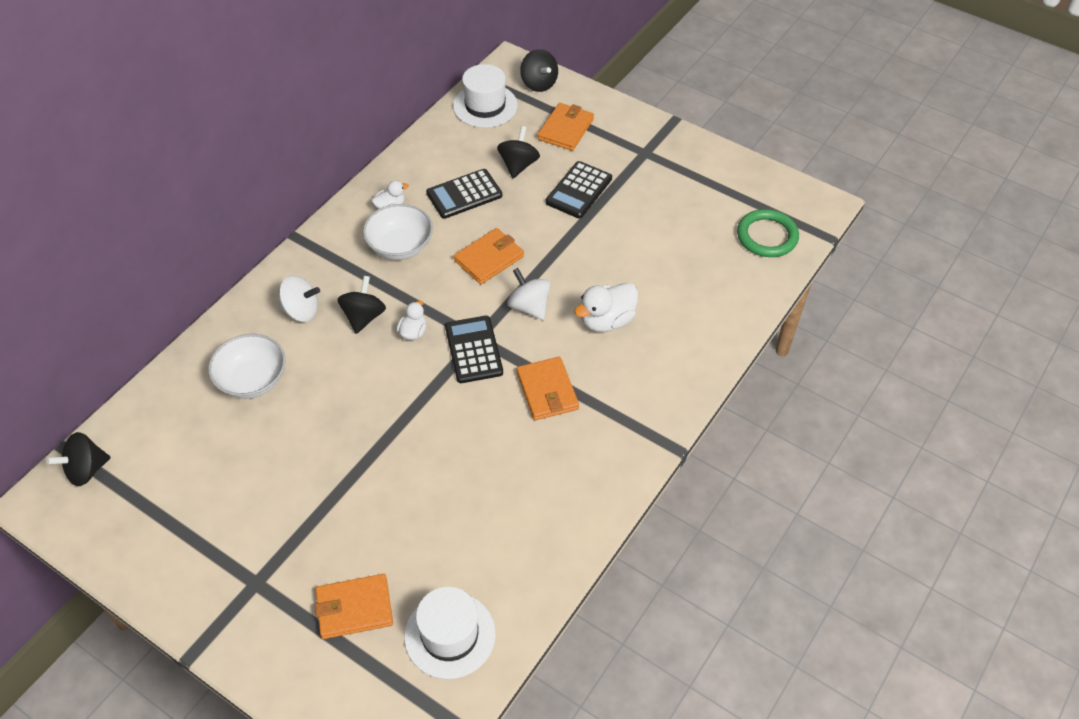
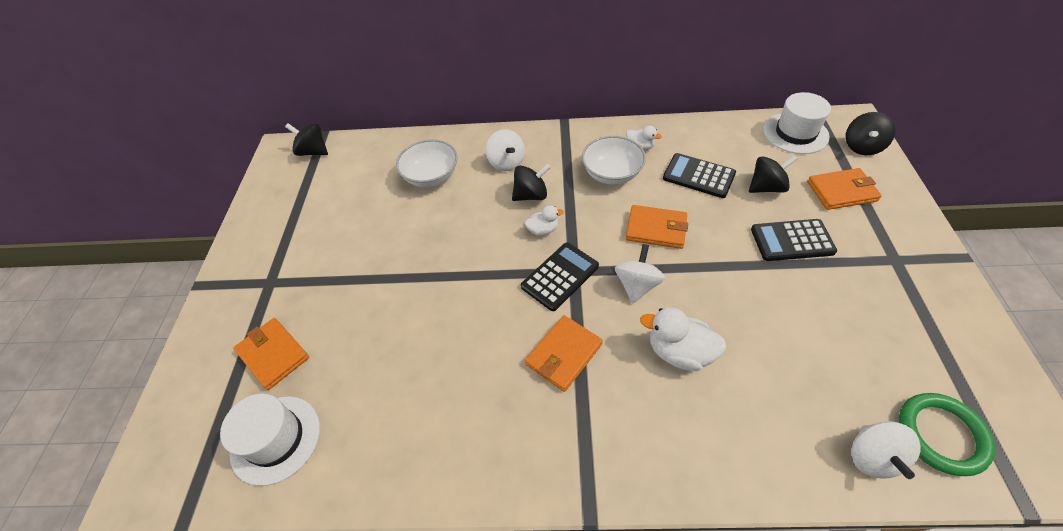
camera: 60 degrees right, 0 degrees up
none -> white spinning top [852,421,921,479]

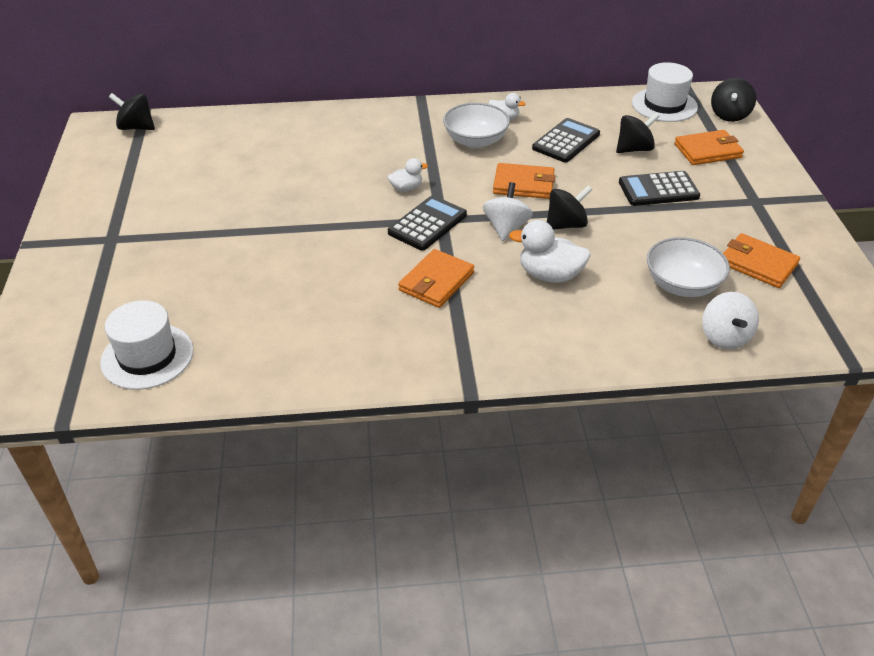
camera: 10 degrees left, 10 degrees down
orange wallet [234,318,309,390] -> orange wallet moved to [723,233,800,288]
white bowl [396,139,458,187] -> white bowl moved to [647,237,730,297]
white spinning top [486,129,525,171] -> none
black spinning top [512,164,551,201] -> black spinning top moved to [547,185,592,230]
black calculator [663,153,736,198] -> black calculator turned 105 degrees clockwise [532,118,600,162]
green ring [899,393,995,476] -> none

